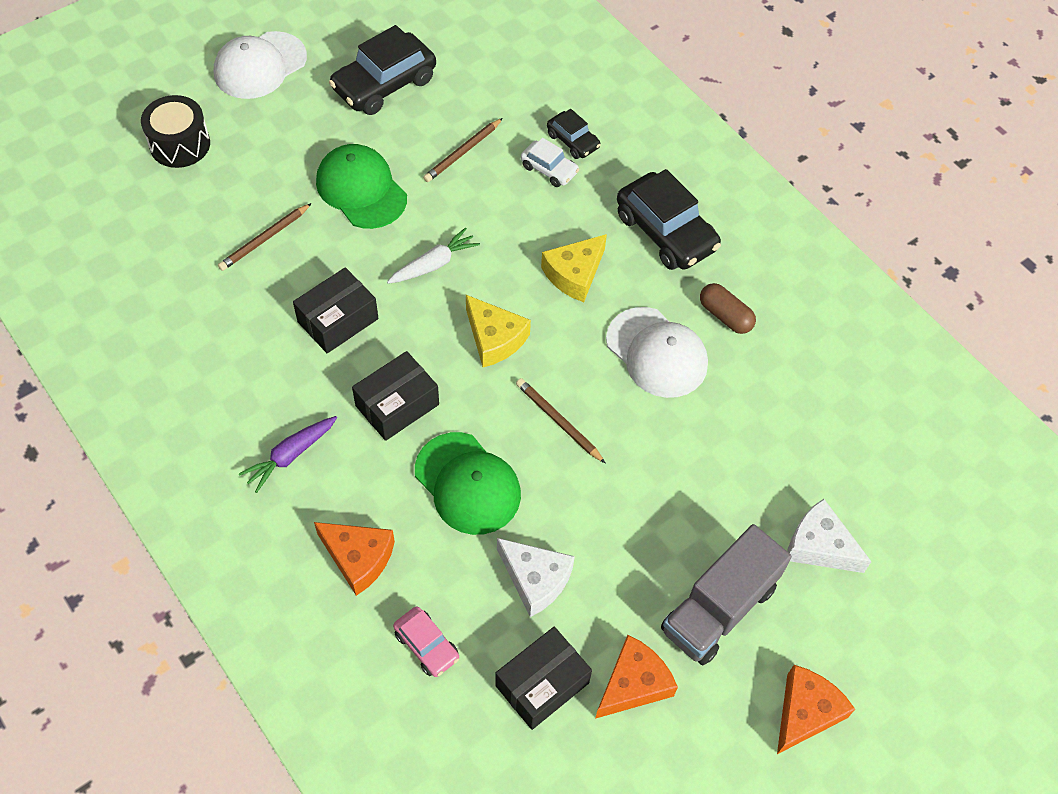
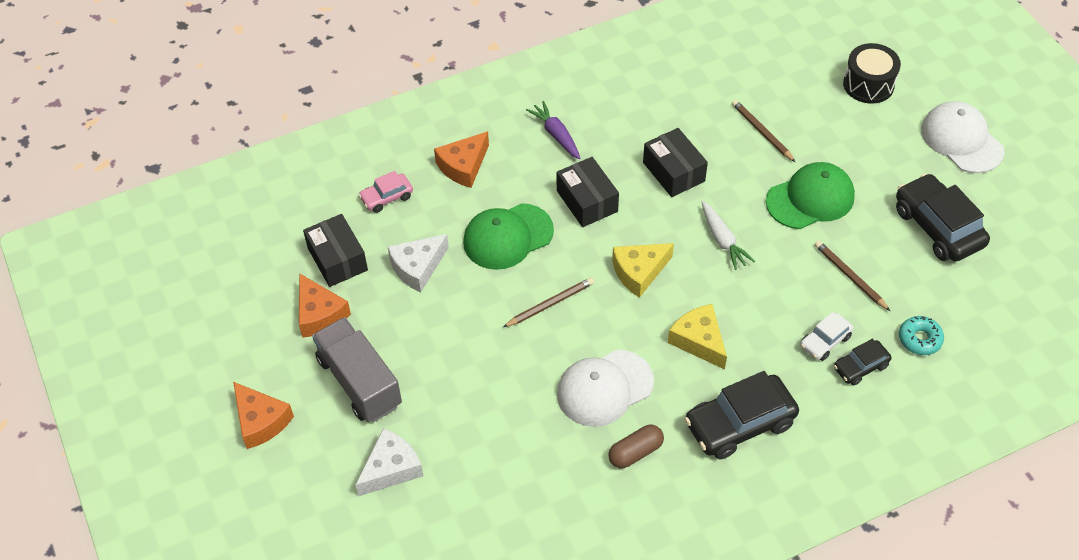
camera: 105 degrees right, 5 degrees down
none -> turquoise donut [899,316,944,355]

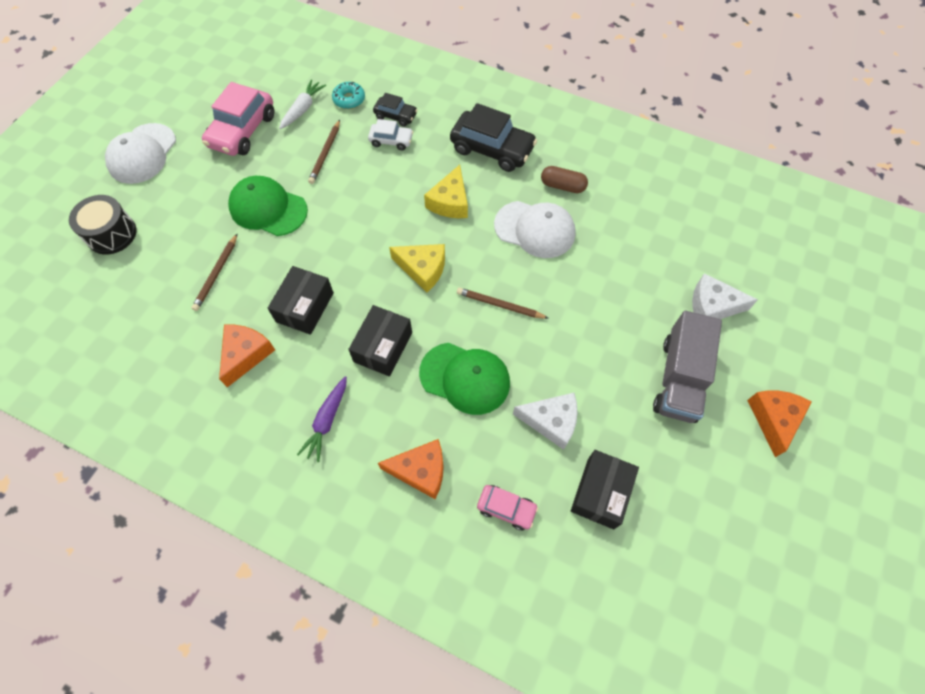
camera: 130 degrees left, 10 degrees up
orange cheese [299,273,351,338] -> orange cheese moved to [219,325,275,387]
white carrot [702,201,755,270] -> white carrot moved to [279,79,326,129]
black car [896,173,990,262] -> pink car [202,82,274,156]

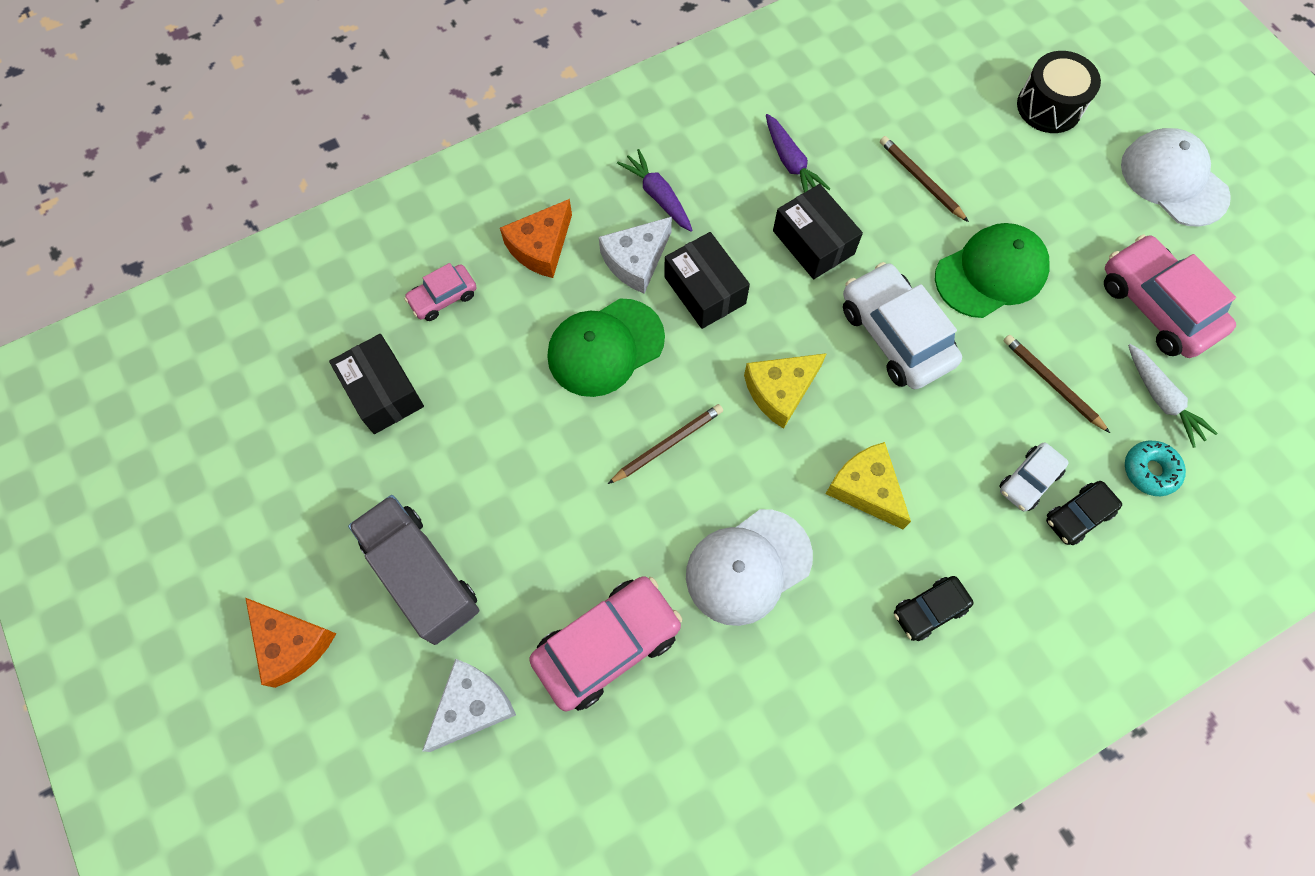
camera: 125 degrees right, 5 degrees up
orange cheese [219,325,275,387] -> purple carrot [766,114,830,193]
black car [450,103,537,172] -> black car [894,576,974,641], size x0.53
white cheese [513,393,578,450] -> white cheese moved to [599,217,672,294]
brown capsule [541,166,588,193] -> none
none -> pink car [529,576,682,711]
none -> white car [843,262,962,389]

